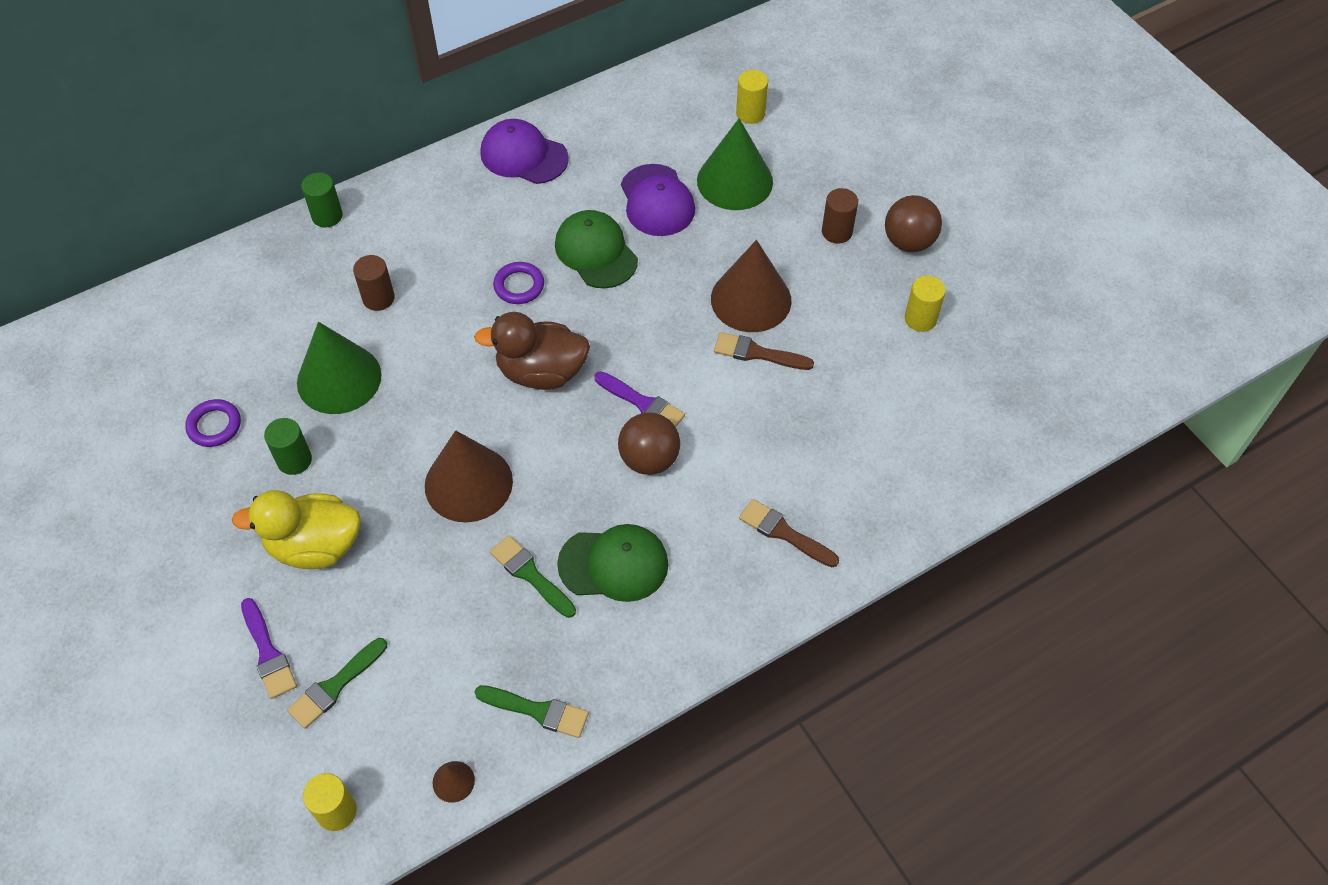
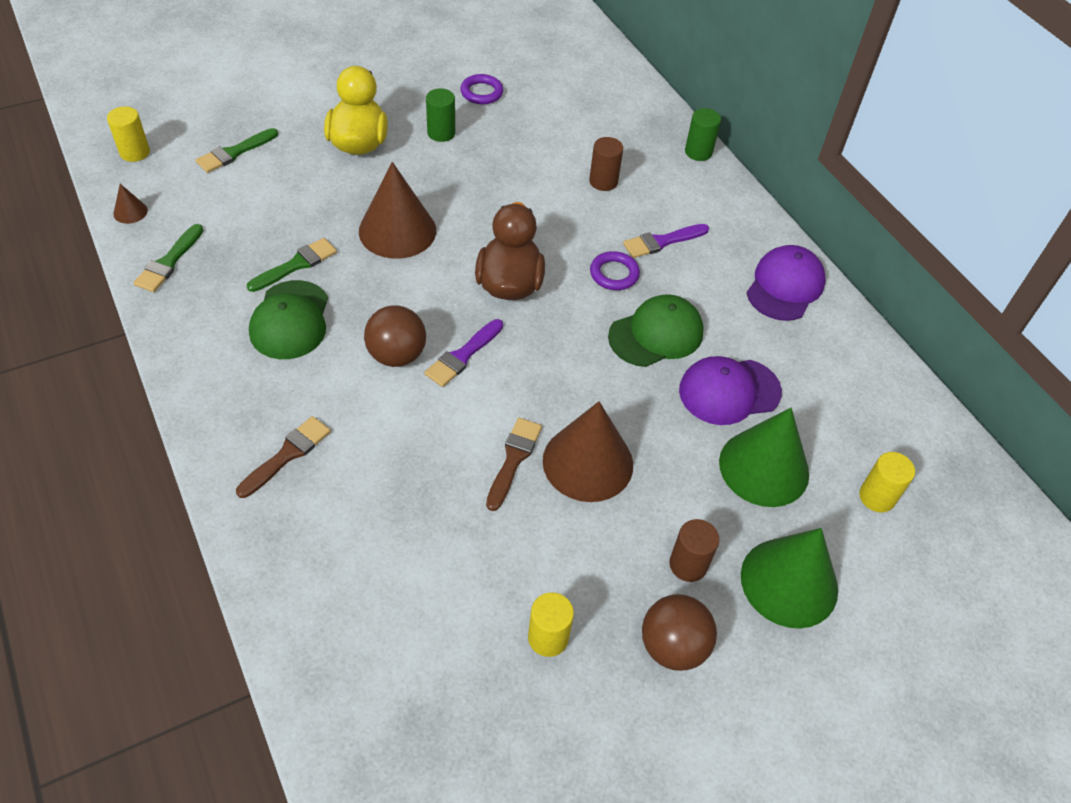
camera: 90 degrees right, 5 degrees down
purple brush [241,598,297,699] -> purple brush moved to [623,224,709,258]
green brush [287,638,387,729] -> green brush turned 90 degrees counterclockwise [195,128,278,173]
green cone [297,322,382,414] -> green cone moved to [741,528,838,629]

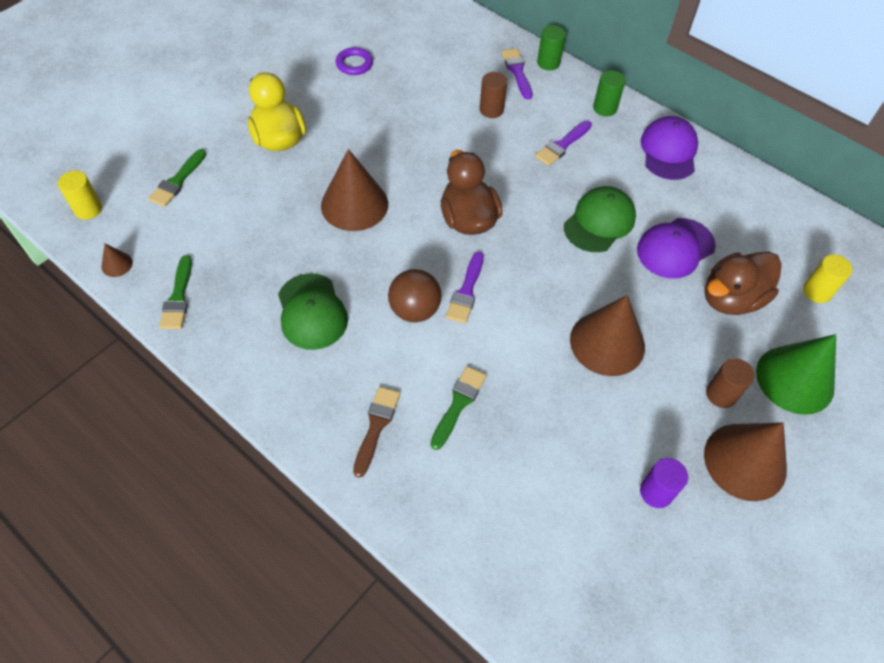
camera: 20 degrees left, 5 degrees up
green brush [247,238,337,292] -> green brush moved to [430,366,487,450]
green cylinder [426,88,455,142] -> green cylinder moved to [593,70,626,116]
brown brush [486,418,542,511] -> none
yellow cylinder [528,592,574,657] -> purple cylinder [640,458,688,508]
purple ring [590,251,640,290] -> none
brown ball [642,594,717,671] -> brown cone [704,422,787,501]
green cone [719,408,809,507] -> brown duck [704,251,782,315]
none -> purple brush [502,48,532,100]

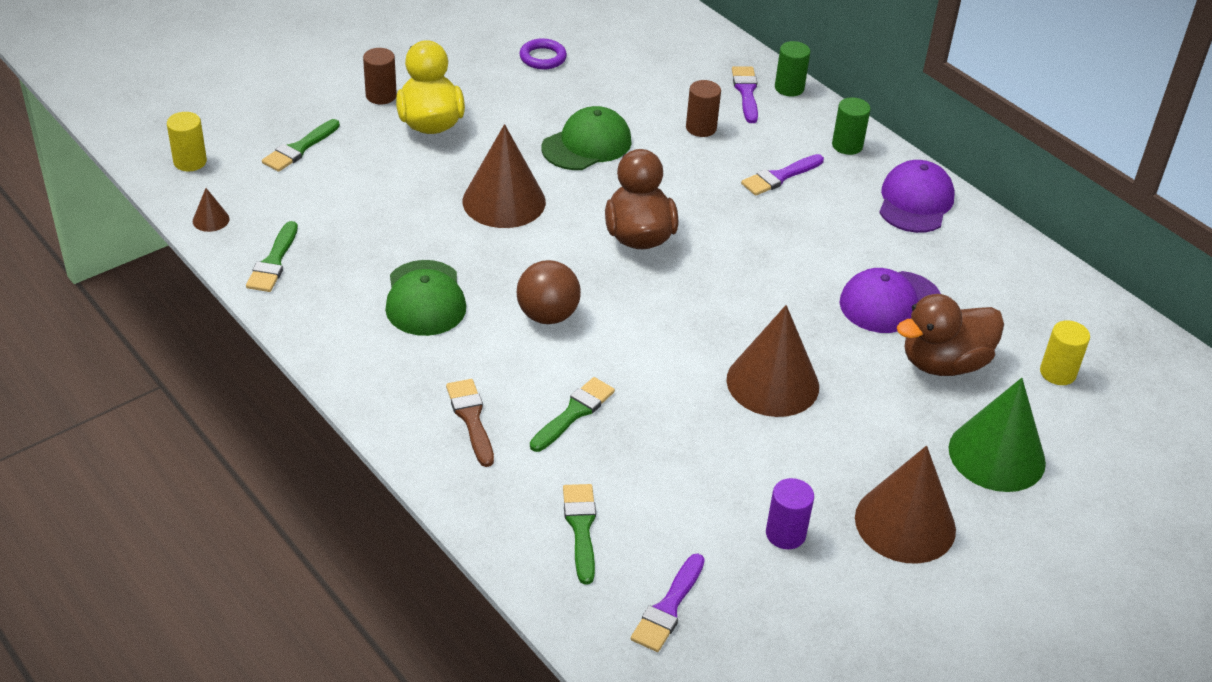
camera: 10 degrees right, 15 degrees down
brown brush [353,387,400,478] -> brown brush turned 45 degrees counterclockwise [446,379,494,467]
purple brush [446,252,484,323] -> purple brush moved to [631,554,705,652]
green cap [564,186,636,252] -> green cap moved to [542,106,632,170]
brown cylinder [706,358,754,408] -> brown cylinder moved to [363,48,397,105]
none -> green brush [563,484,596,585]

